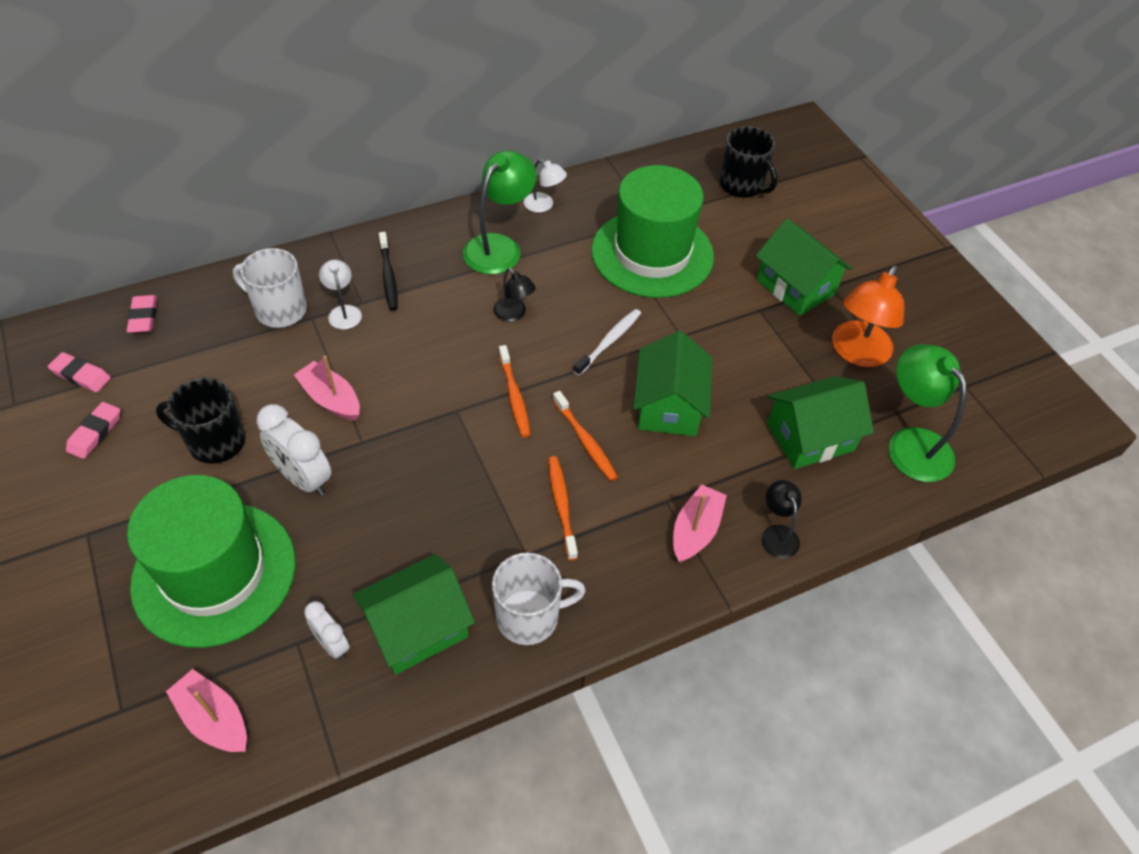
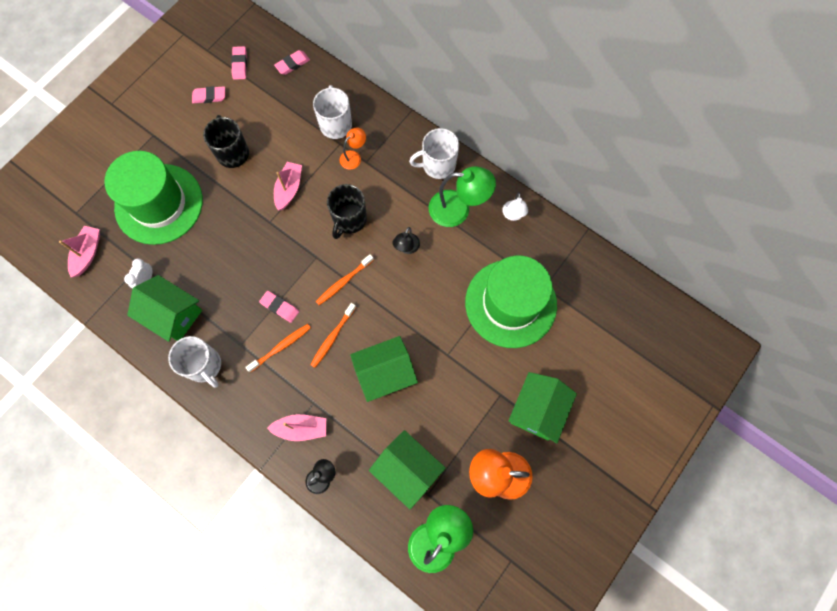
camera: 65 degrees right, 20 degrees up
white clock [257,404,332,496] -> none
white lamp [319,260,362,330] -> orange lamp [340,127,366,170]
black toothbrush [379,232,398,311] -> none
white toothbrush [573,309,641,376] -> none
black mug [720,126,778,198] -> black mug moved to [327,184,367,239]
none -> pink eraser [259,291,299,323]
none -> white mug [409,128,459,179]

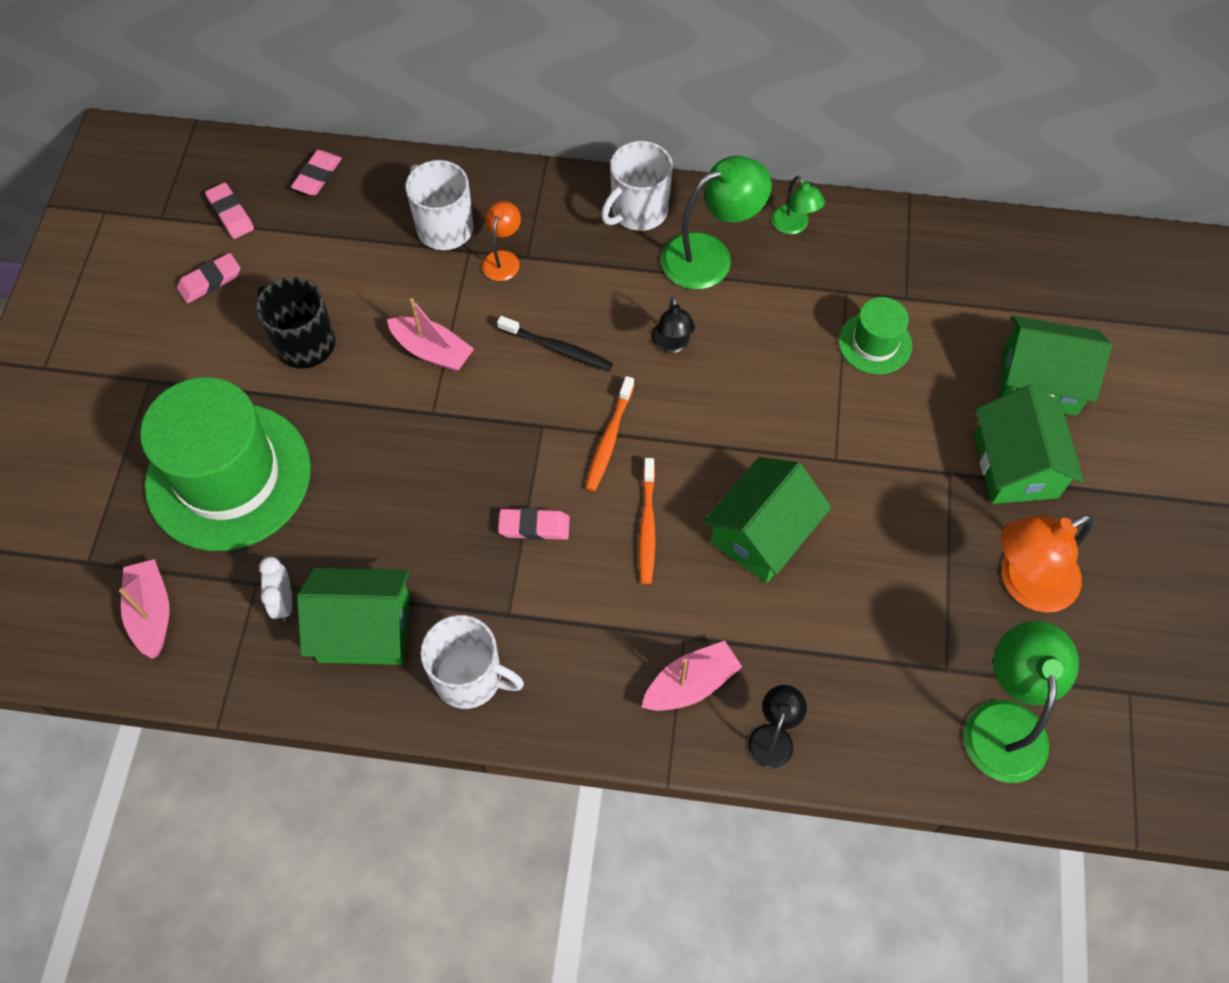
camera: 30 degrees left, 10 degrees down
orange toothbrush [245,324,311,372] -> none
pink boat [274,162,302,210] -> pink boat turned 135 degrees clockwise [387,298,474,372]
black mug [327,184,367,239] -> black toothbrush [497,316,613,371]
green house [369,430,446,509] -> green house moved to [999,316,1112,416]
green hat [465,255,557,348] -> green hat [839,297,912,375], size x0.47
white lamp [502,192,528,221] -> green lamp [771,175,825,234]

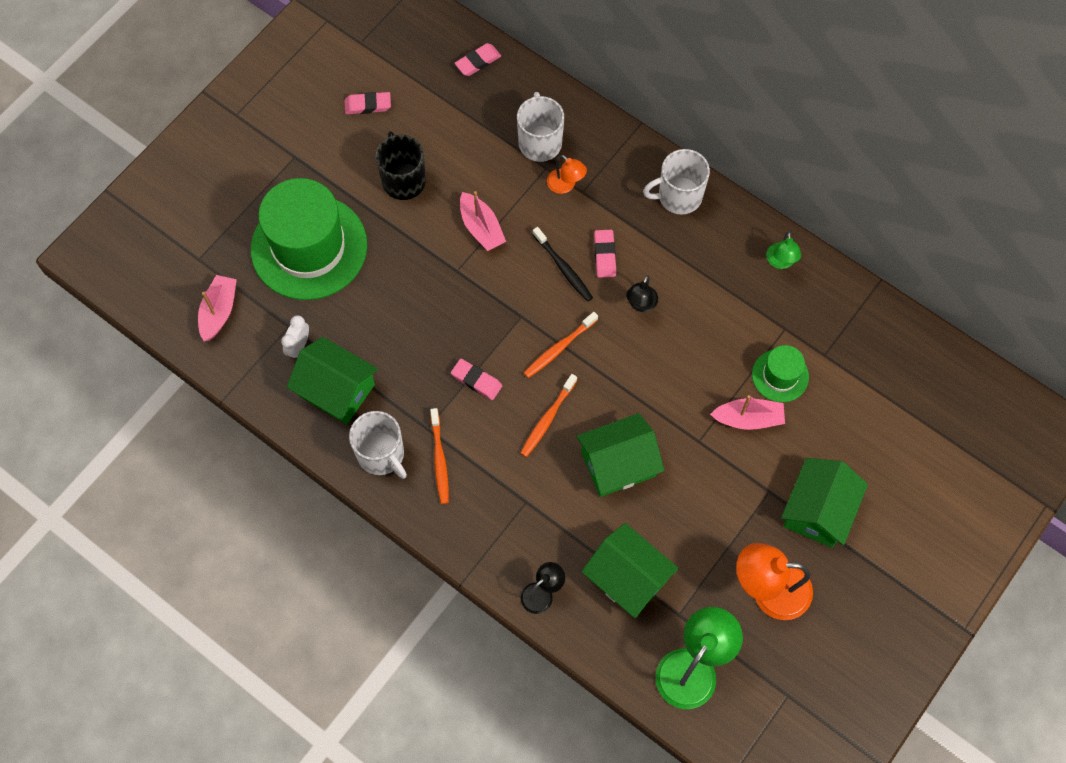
camera: 30 degrees right, 5 degrees up
pink eraser [205,183,254,239] -> pink eraser moved to [594,230,616,278]
orange lamp [482,201,521,281] -> orange lamp turned 90 degrees clockwise [547,155,587,194]
pink boat [641,641,742,711] -> pink boat moved to [710,395,785,430]
green lamp [661,156,772,289] -> none
green house [999,316,1112,416] -> green house moved to [581,523,679,618]
none -> orange toothbrush [430,408,449,504]

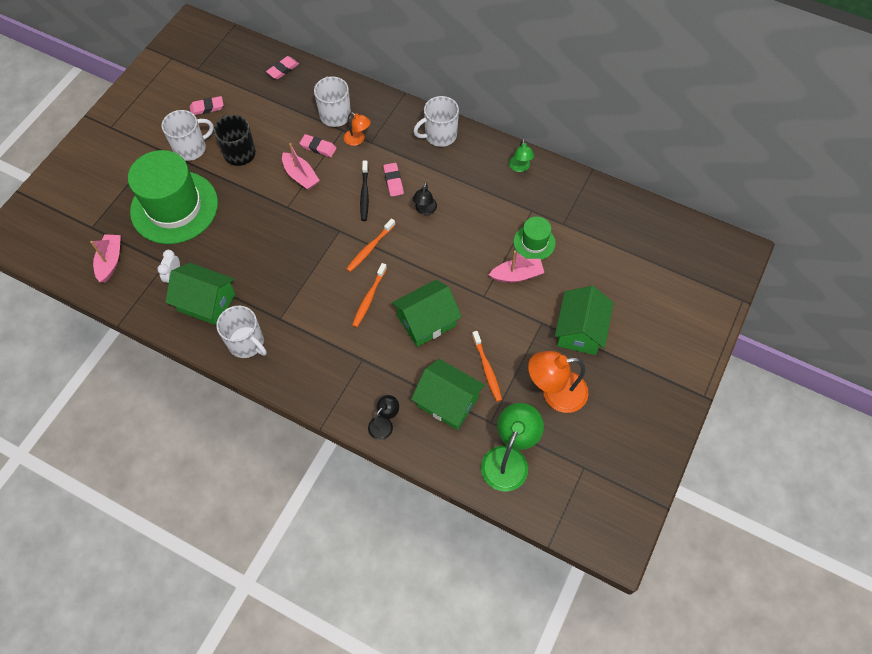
camera: 10 degrees left, 5 degrees down
orange toothbrush [430,408,449,504] -> orange toothbrush moved to [472,331,502,402]
pink eraser [451,359,502,400] -> pink eraser moved to [299,134,336,157]
black toothbrush [533,227,593,302] -> black toothbrush turned 45 degrees clockwise [360,161,369,221]
none -> white mug [162,110,214,161]

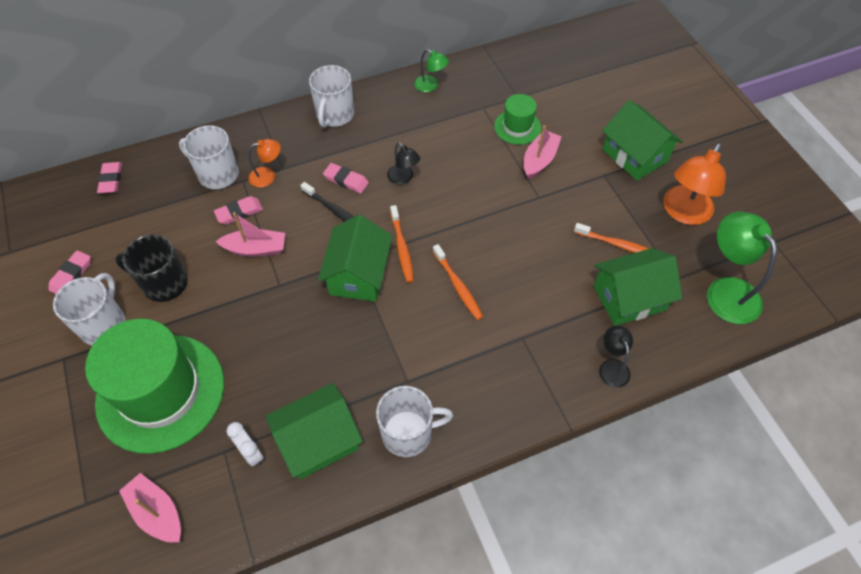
camera: 50 degrees left, 5 degrees down
green house [392,280,462,347] -> green house moved to [318,215,392,302]

